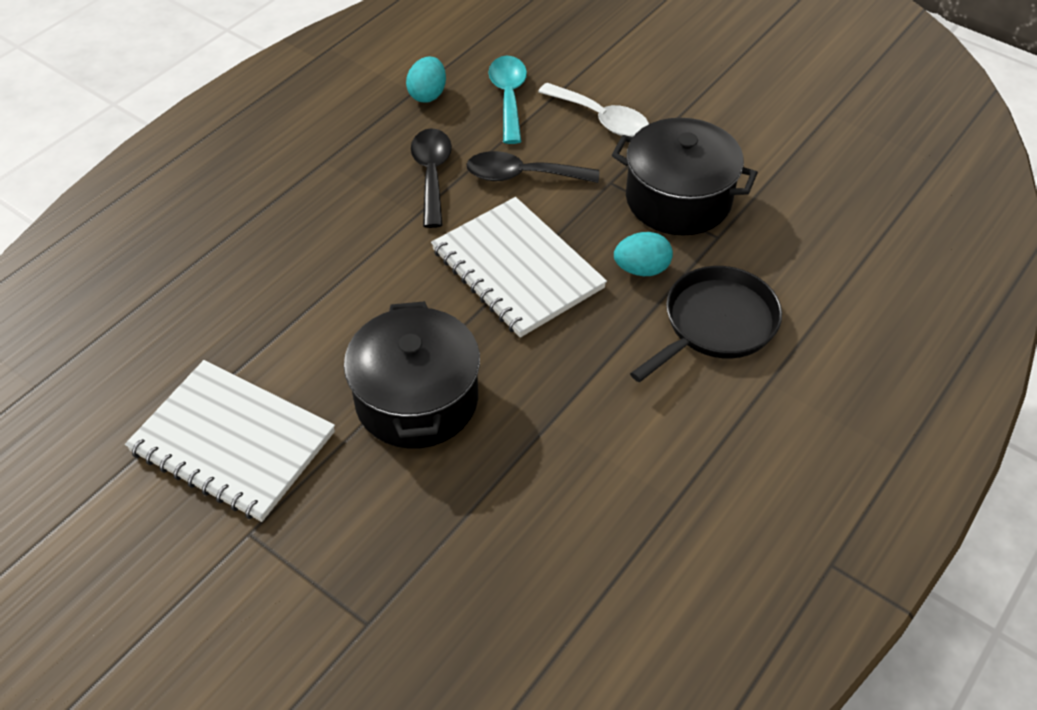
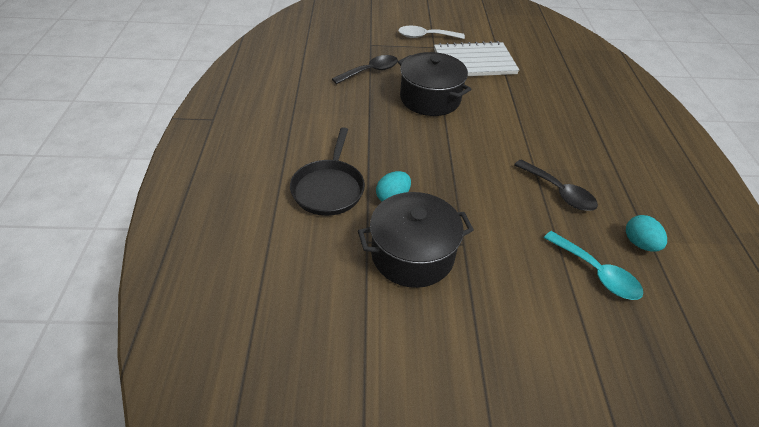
camera: 140 degrees right, 5 degrees down
white notebook [431,197,607,338] -> none
black spoon [466,151,599,183] -> black spoon moved to [332,55,398,84]
white spoon [538,83,649,137] -> white spoon moved to [398,26,465,39]

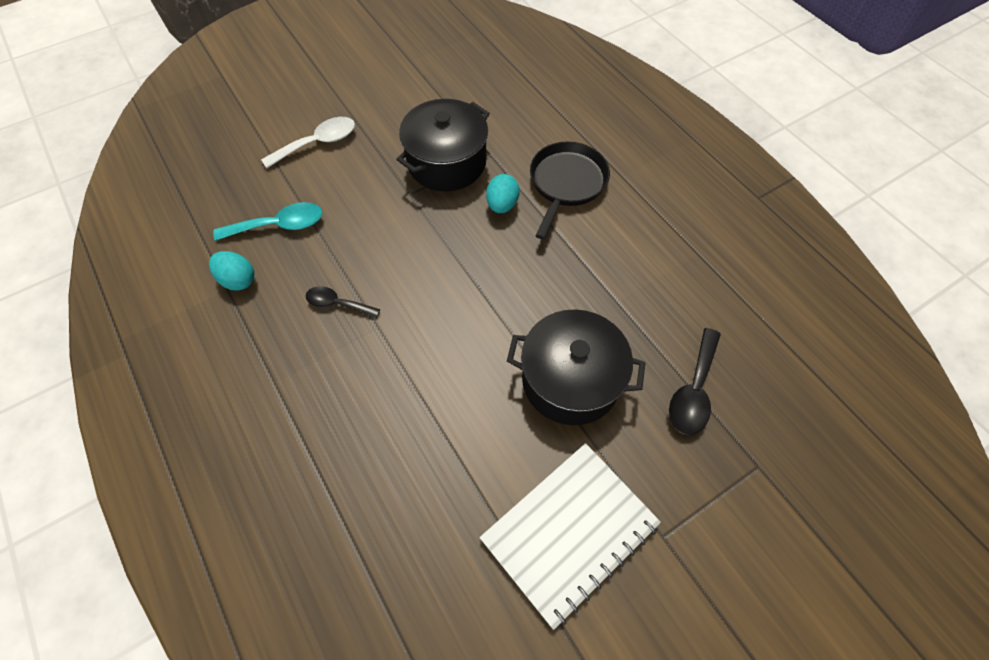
camera: 150 degrees right, 15 degrees up
black pan [290,127,365,216] -> black pan turned 45 degrees clockwise [530,142,610,239]
white spoon [398,26,465,39] -> white spoon moved to [261,117,355,168]
black spoon [514,159,598,211] -> black spoon [306,286,380,318], size x0.66
turquoise spoon [544,231,643,300] -> turquoise spoon turned 150 degrees clockwise [213,202,322,241]

